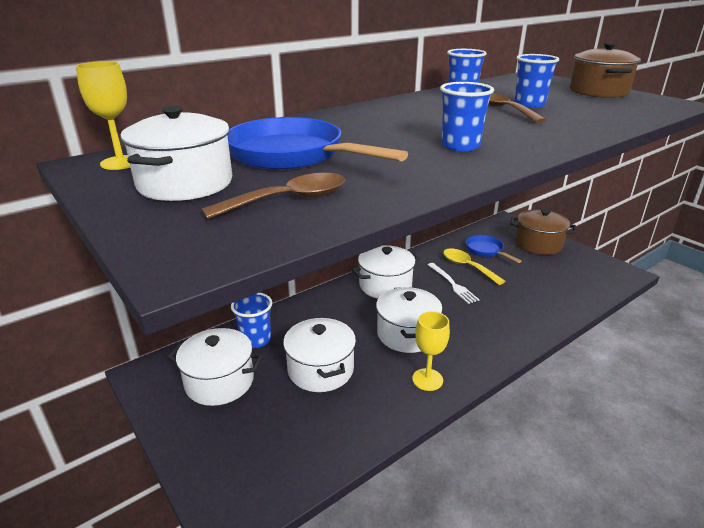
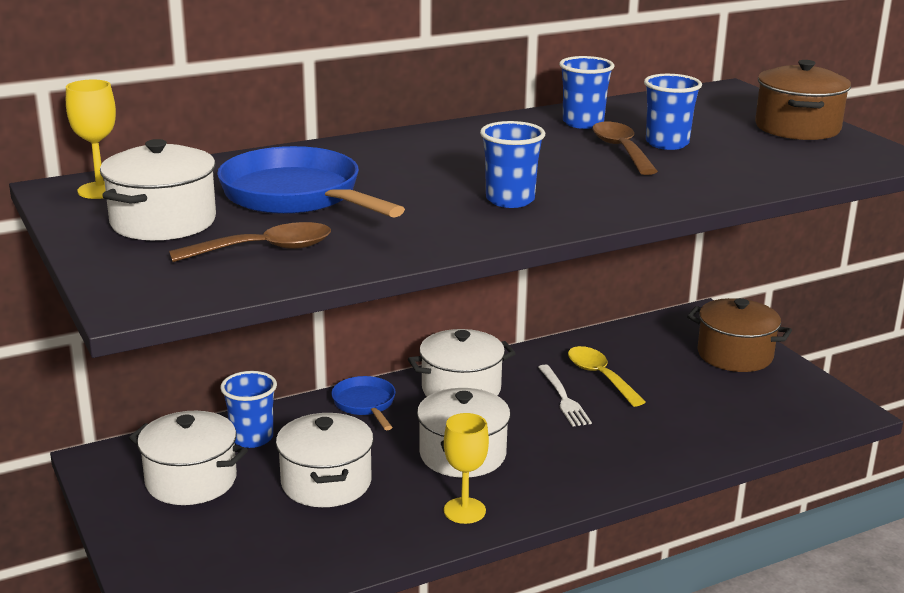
camera: 10 degrees right, 5 degrees down
blue pan [466,235,521,263] -> blue pan moved to [331,376,396,430]

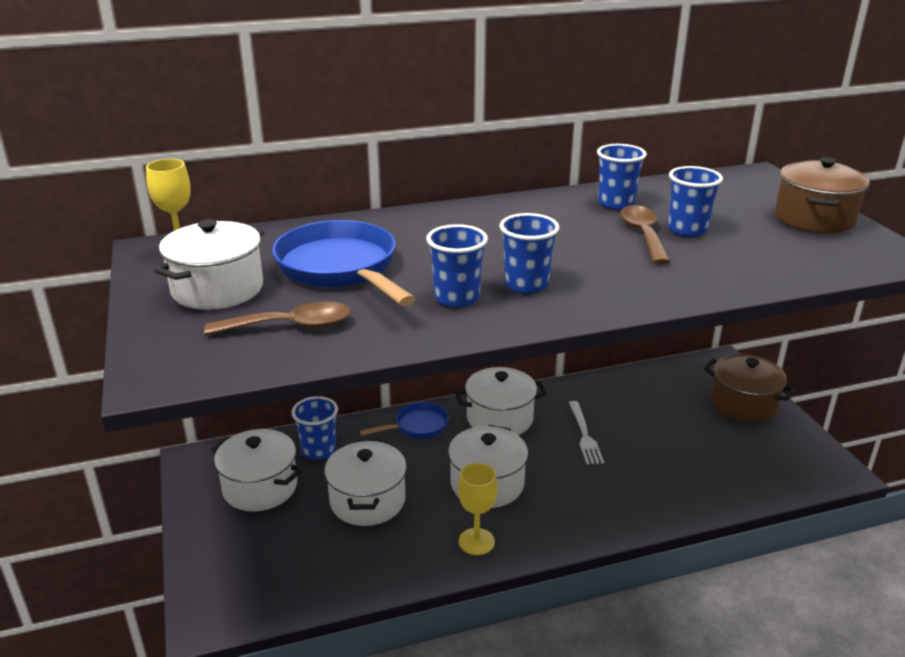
camera: 10 degrees right, 5 degrees up
blue pan [331,376,396,430] -> blue pan turned 75 degrees clockwise [360,402,449,439]
yellow spoon [568,346,646,407] -> none
none -> blue cup [426,224,488,307]

